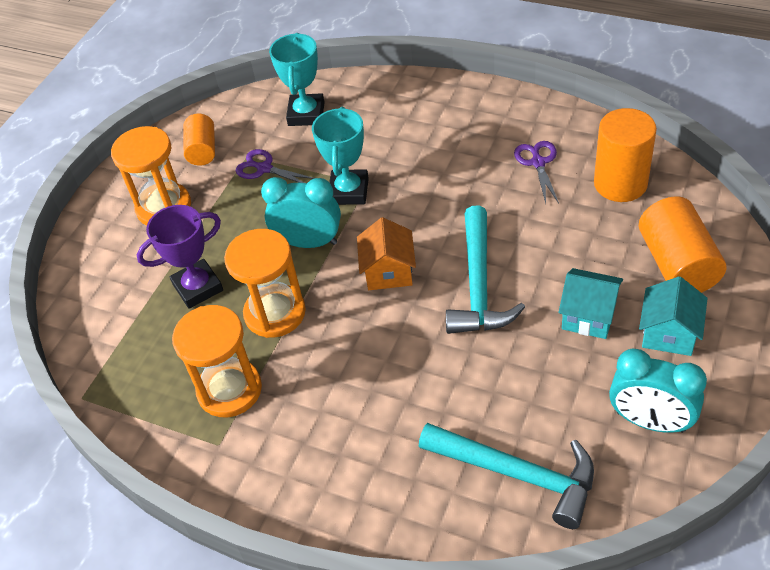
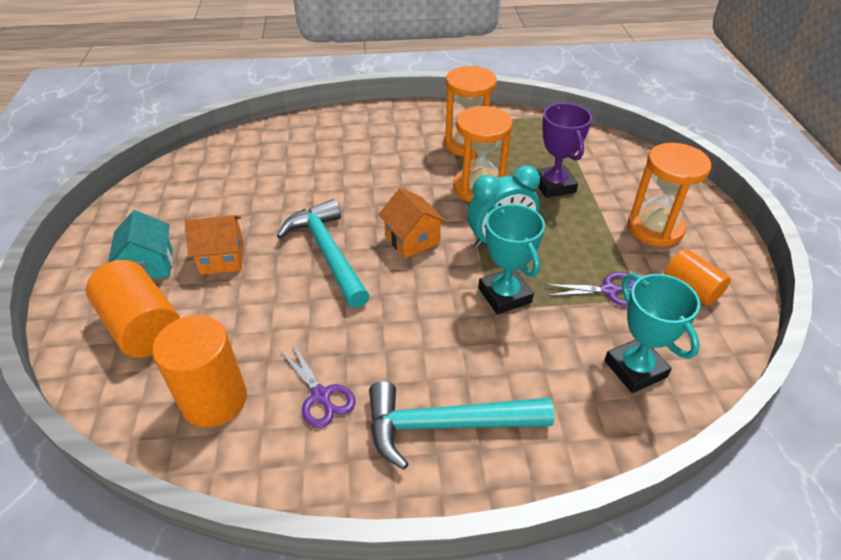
camera: 145 degrees right, 5 degrees down
purple trophy [137,205,223,309] -> purple trophy turned 45 degrees counterclockwise [536,103,592,198]
turquoise hammer [419,423,594,529] -> turquoise hammer moved to [369,381,554,470]
turquoise house [558,268,623,339] -> orange house [185,215,244,275]
turquoise clock [609,348,707,433] -> none

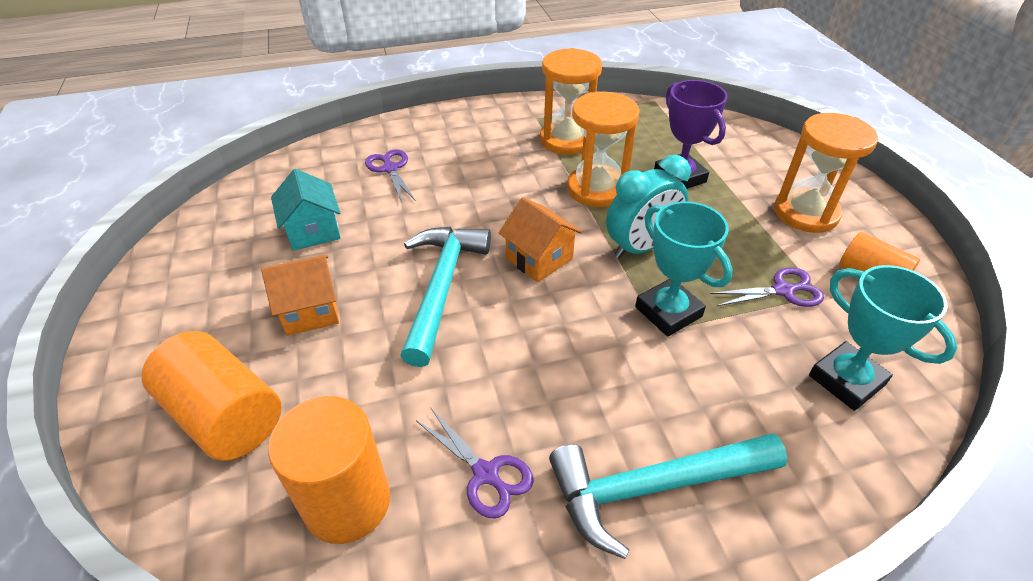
camera: 10 degrees left, 0 degrees up
turquoise house [108,210,173,279] -> turquoise house moved to [271,169,341,251]
turquoise hammer [277,199,370,308] -> turquoise hammer turned 45 degrees clockwise [400,227,491,367]
none -> purple scissors [365,149,415,202]

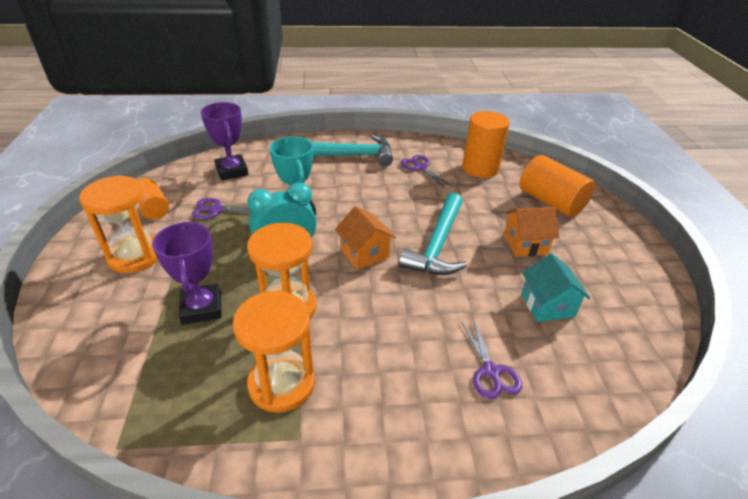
camera: 170 degrees left, 5 degrees down
turquoise trophy [809,265,957,411] -> purple trophy [201,102,248,181]

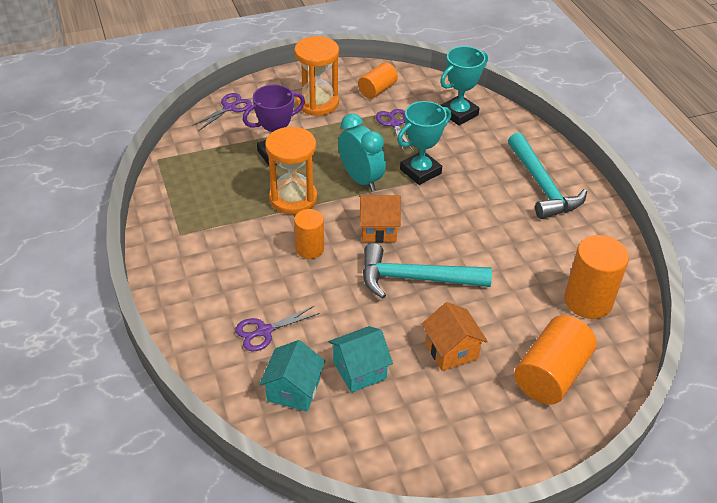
camera: 75 degrees right, 5 degrees up
purple trophy [201,102,248,181] -> turquoise trophy [440,46,488,125]
orange hourglass [233,291,315,413] -> none
orange house [335,206,396,270] -> orange house turned 45 degrees clockwise [359,195,401,242]
purple scissors [401,155,452,188] -> purple scissors moved to [192,93,252,130]
none -> turquoise house [259,340,325,411]
none -> orange cylinder [294,209,324,259]

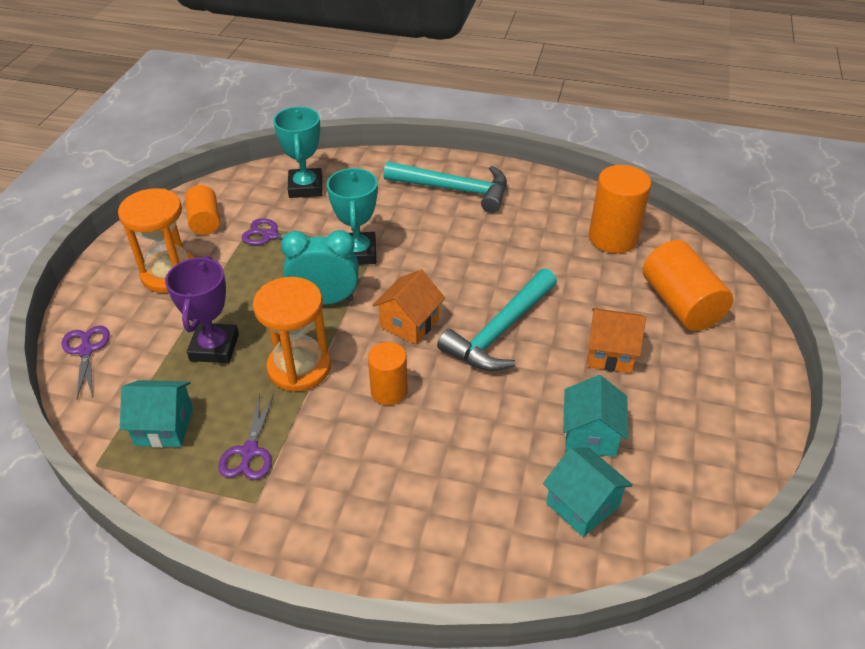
camera: 55 degrees left, 0 degrees up
purple scissors [235,305,320,351] -> purple scissors moved to [218,394,274,480]
none -> turquoise house [120,380,193,448]

